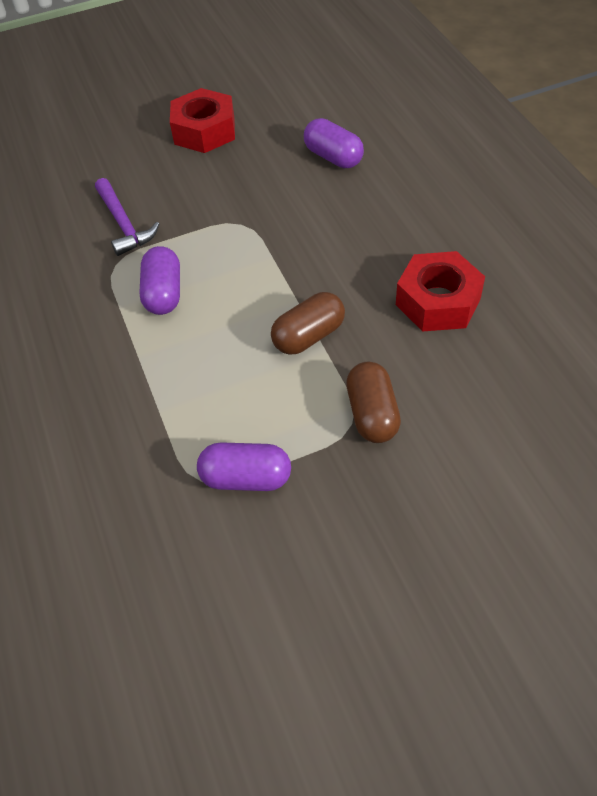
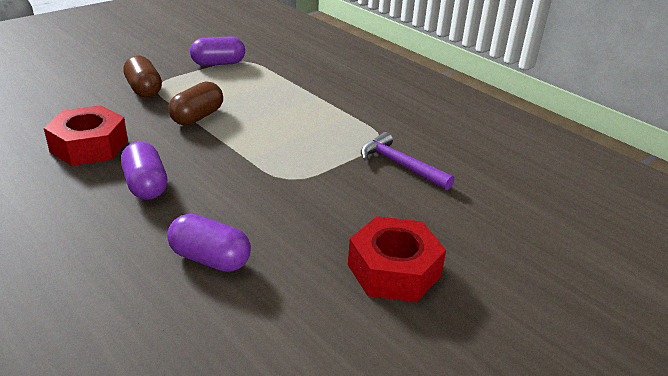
camera: 155 degrees right, 20 degrees down
purple capsule [139,246,180,315] -> purple capsule moved to [121,142,167,200]

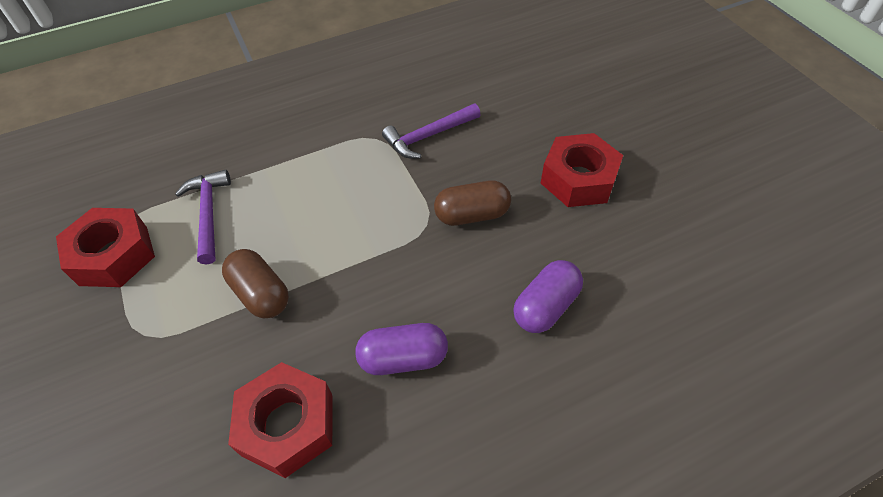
camera: 70 degrees left, 20 degrees up
brown capsule [123,56,162,98] -> brown capsule moved to [434,181,511,226]
purple capsule [190,36,245,66] -> red nut [56,208,155,287]
none -> purple hammer [175,170,231,265]

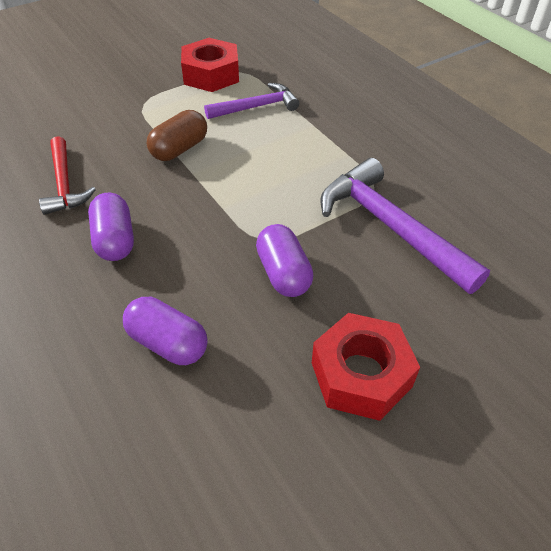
camera: 80 degrees right, 5 degrees down
red nut [228,362,333,478] -> red hammer [39,136,96,215]
purple hammer [382,104,481,159] -> purple hammer [320,158,490,294], size x1.63
brown capsule [434,181,511,226] -> purple capsule [256,224,313,297]

